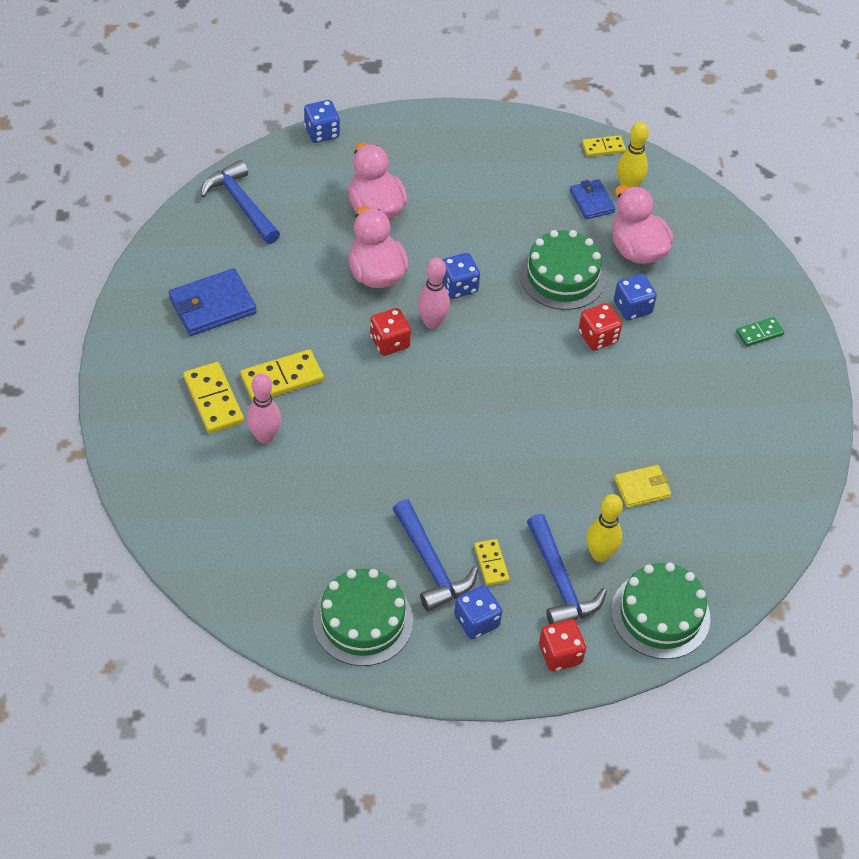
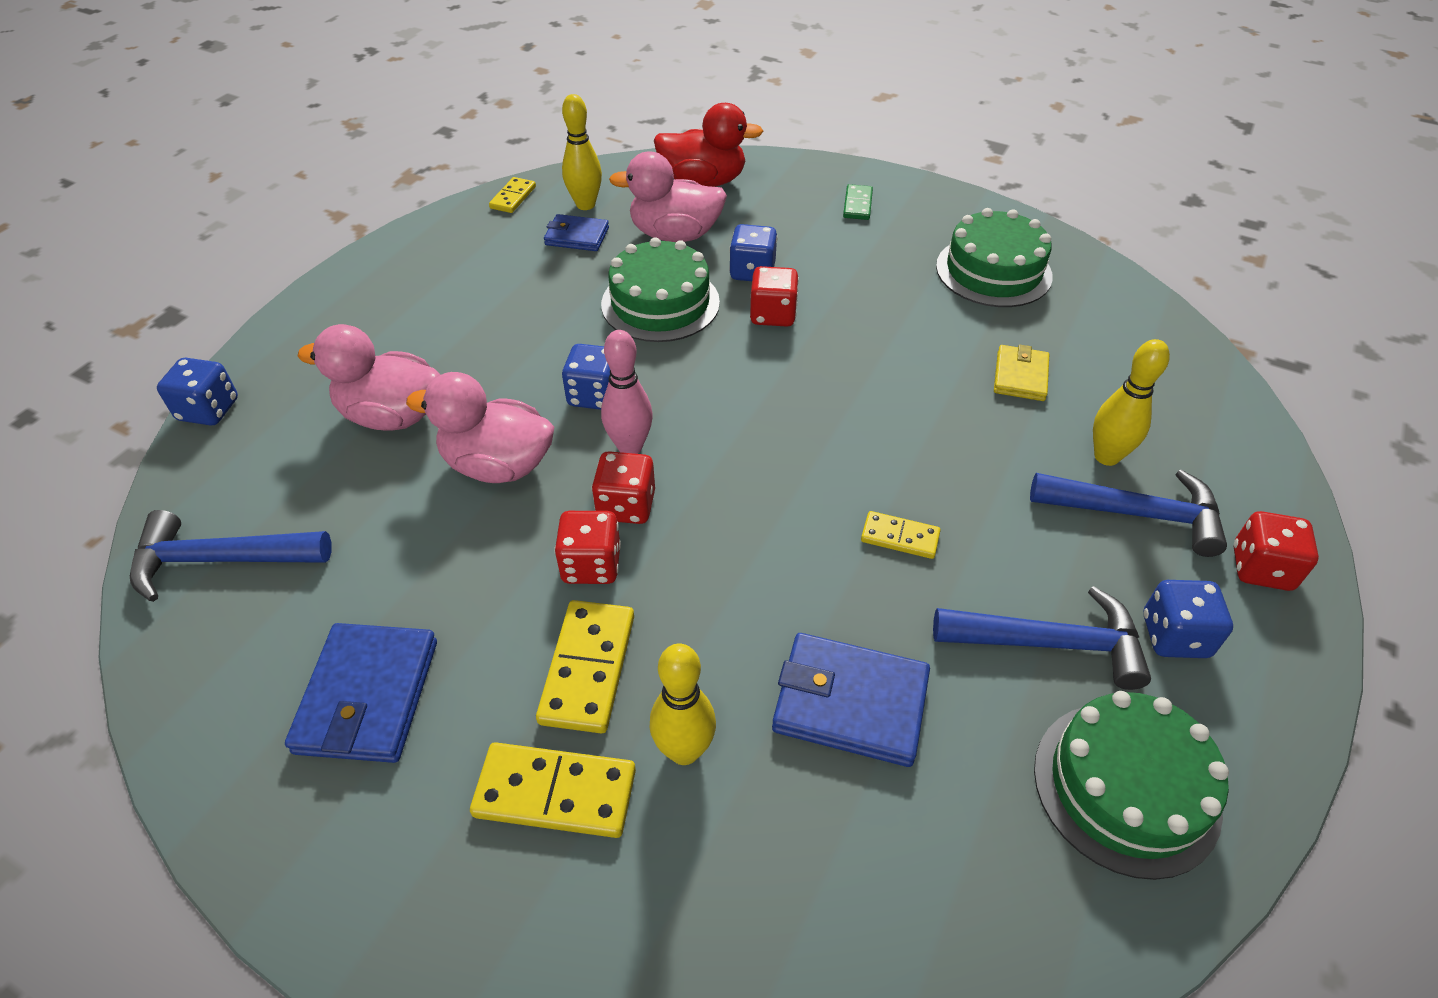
camera: 55 degrees left, 5 degrees down
pink bowling pin [247,373,281,444] -> yellow bowling pin [650,644,716,765]
yellow domino [474,539,509,586] -> yellow domino moved to [861,511,941,559]
green cake [611,563,710,659] -> green cake moved to [936,208,1053,307]
none -> red dice [554,511,621,584]
none -> red duck [654,103,763,187]
none -> blue wallet [772,633,930,767]

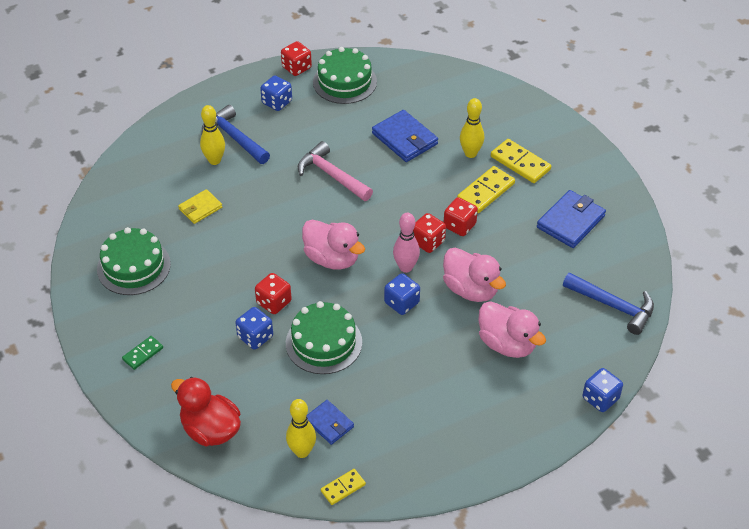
camera: 145 degrees left, 0 degrees up
pink duck [609,151,727,242] -> pink duck moved to [302,219,365,270]
yellow domino [861,511,941,559] -> pink hammer [298,141,373,201]
blue hammer [933,586,1151,690] -> none
red dice [1234,511,1319,591] -> red dice moved to [281,41,312,76]

